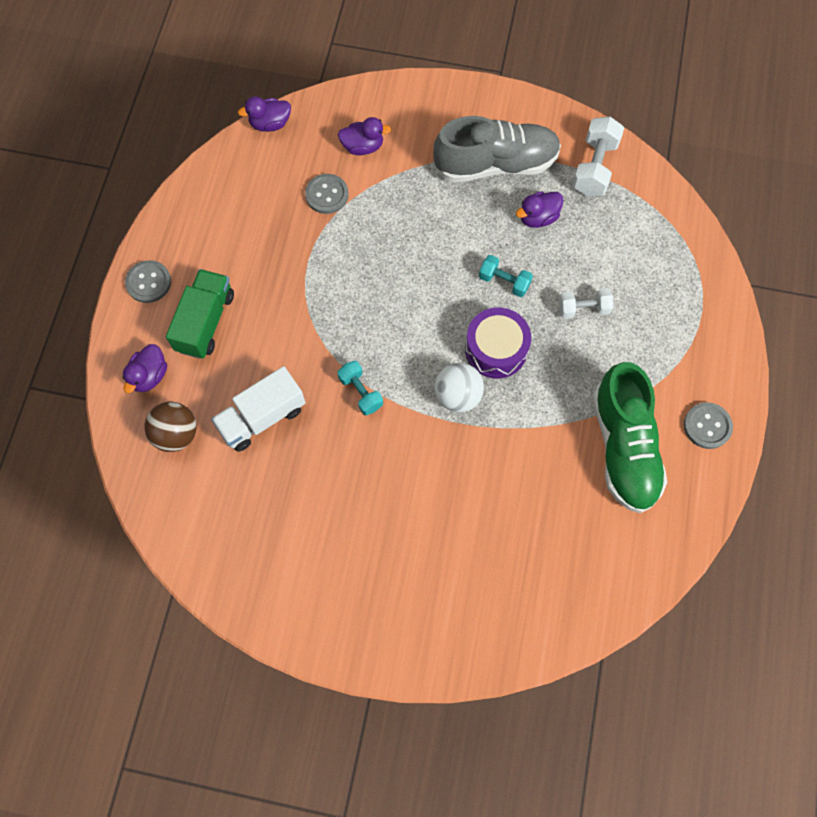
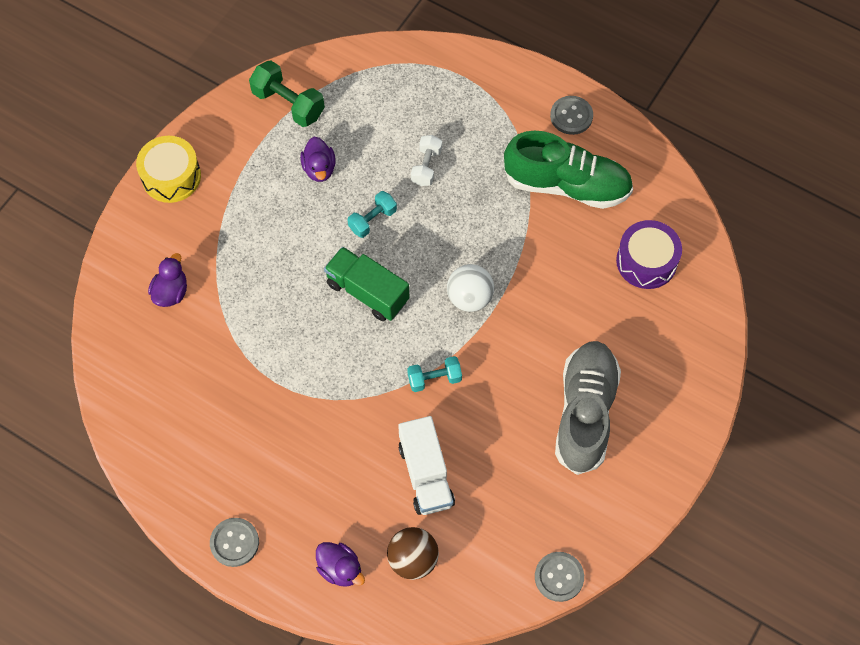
camera: 70 degrees left, 5 degrees down
green truck [166,269,234,359] -> green truck moved to [324,247,410,321]
purple duck [238,96,291,132] -> none
grey button [305,174,349,214] -> grey button moved to [535,552,584,602]
grey shoe [433,116,561,183] -> grey shoe moved to [555,341,621,475]
purple drum [465,308,531,379] -> purple drum moved to [616,220,682,289]
white dumbbell [573,117,624,196] -> green dumbbell [249,60,325,127]
none -> yellow drum [136,136,201,203]

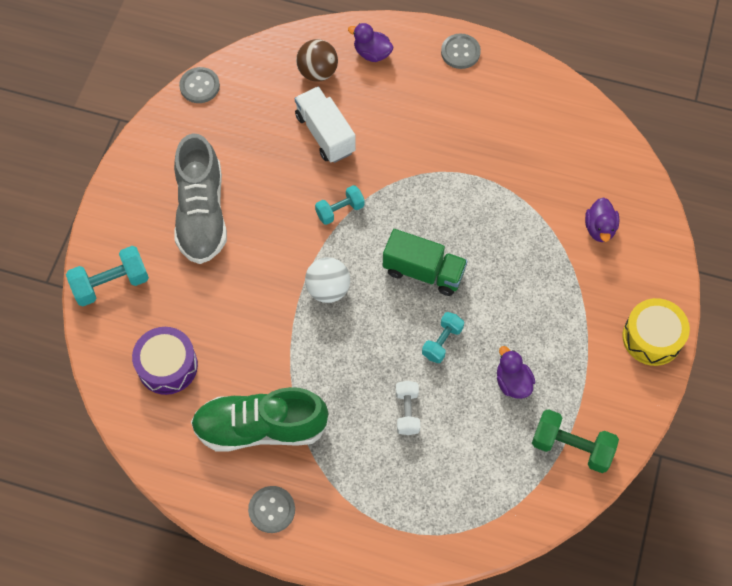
camera: 165 degrees right, 0 degrees up
none -> turquoise dumbbell [66,246,149,306]

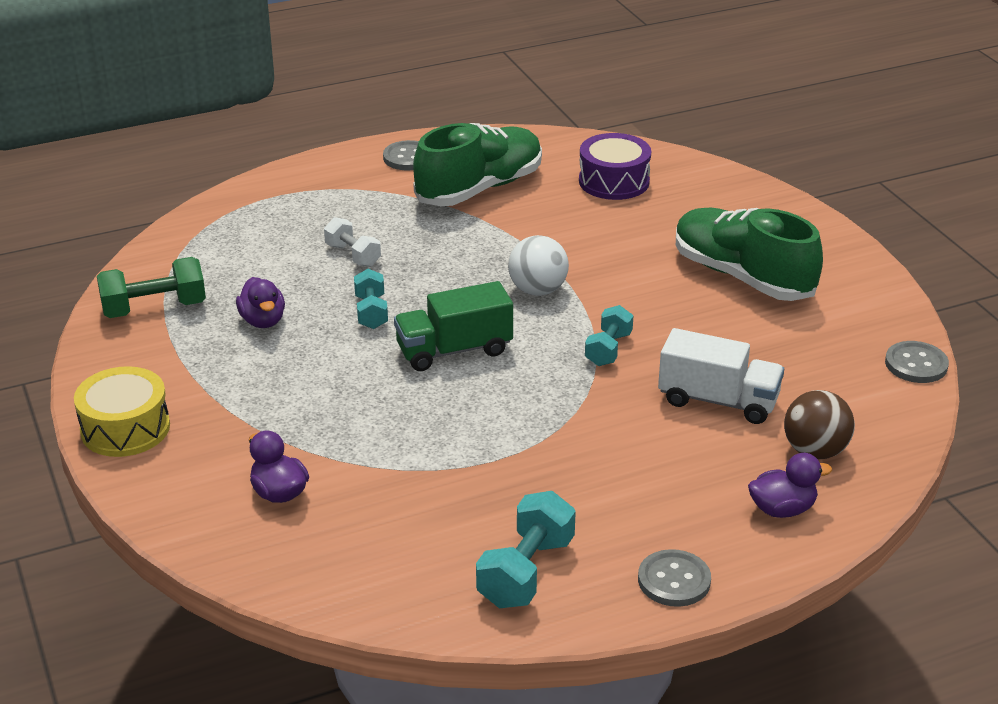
camera: 140 degrees right, 30 degrees down
turquoise dumbbell [66,246,149,306] -> turquoise dumbbell moved to [476,491,576,608]
grey shoe [174,133,227,264] -> green shoe [676,208,823,301]
purple duck [497,346,535,399] -> purple duck turned 45 degrees clockwise [236,277,285,328]

